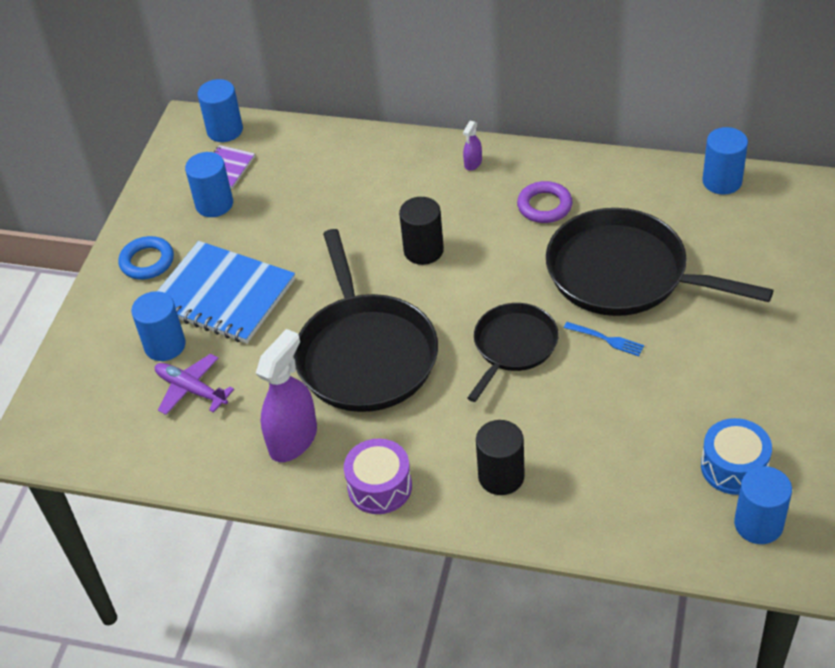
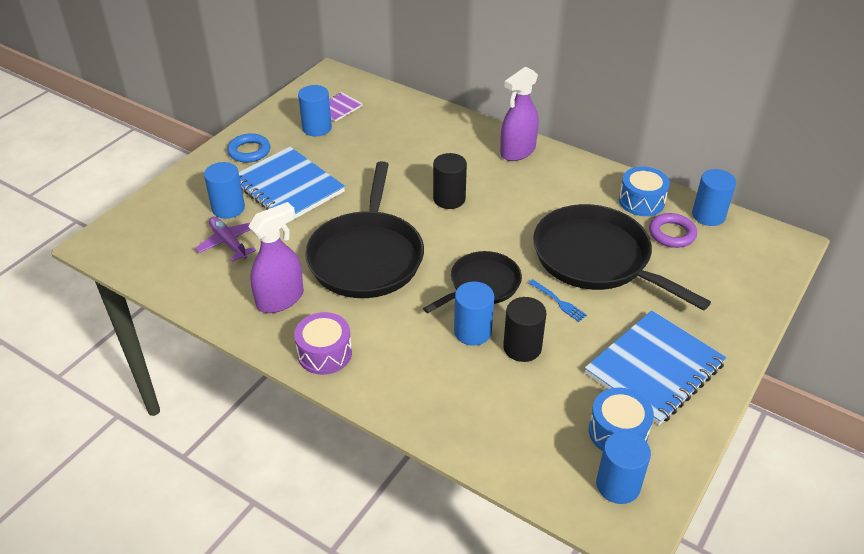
camera: 15 degrees right, 5 degrees down
blue cylinder [198,79,243,142] -> blue cylinder moved to [454,282,494,346]
purple spray bottle [463,121,482,171] -> purple spray bottle [500,66,539,161], size x2.19
black cylinder [476,420,525,495] -> black cylinder moved to [503,297,546,362]
purple ring [517,181,573,223] -> purple ring moved to [649,213,697,248]
none -> blue notebook [585,310,727,425]
none -> blue drum [619,167,670,216]

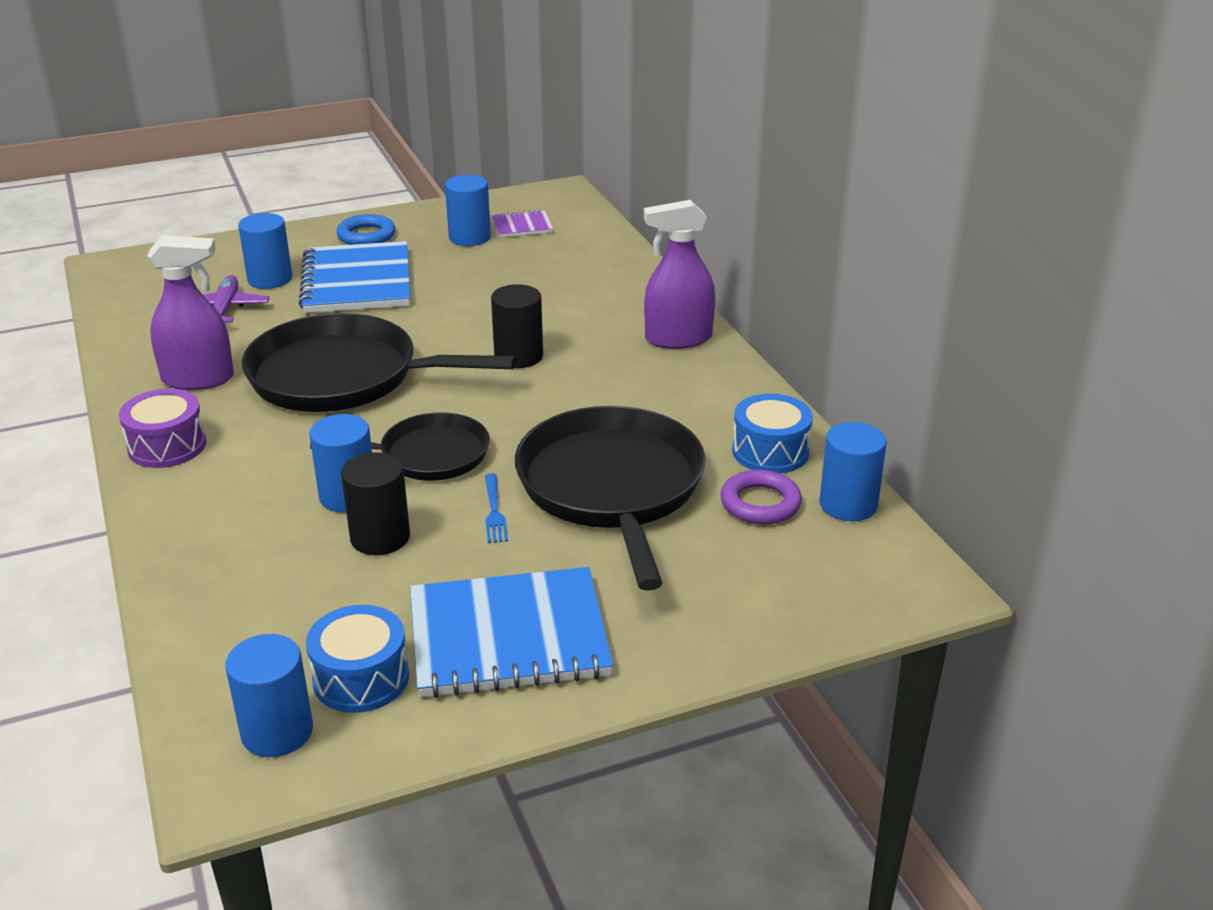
camera: 35 degrees right, 10 degrees down
black pan [305,161,424,298] -> black pan turned 60 degrees clockwise [242,313,516,412]

